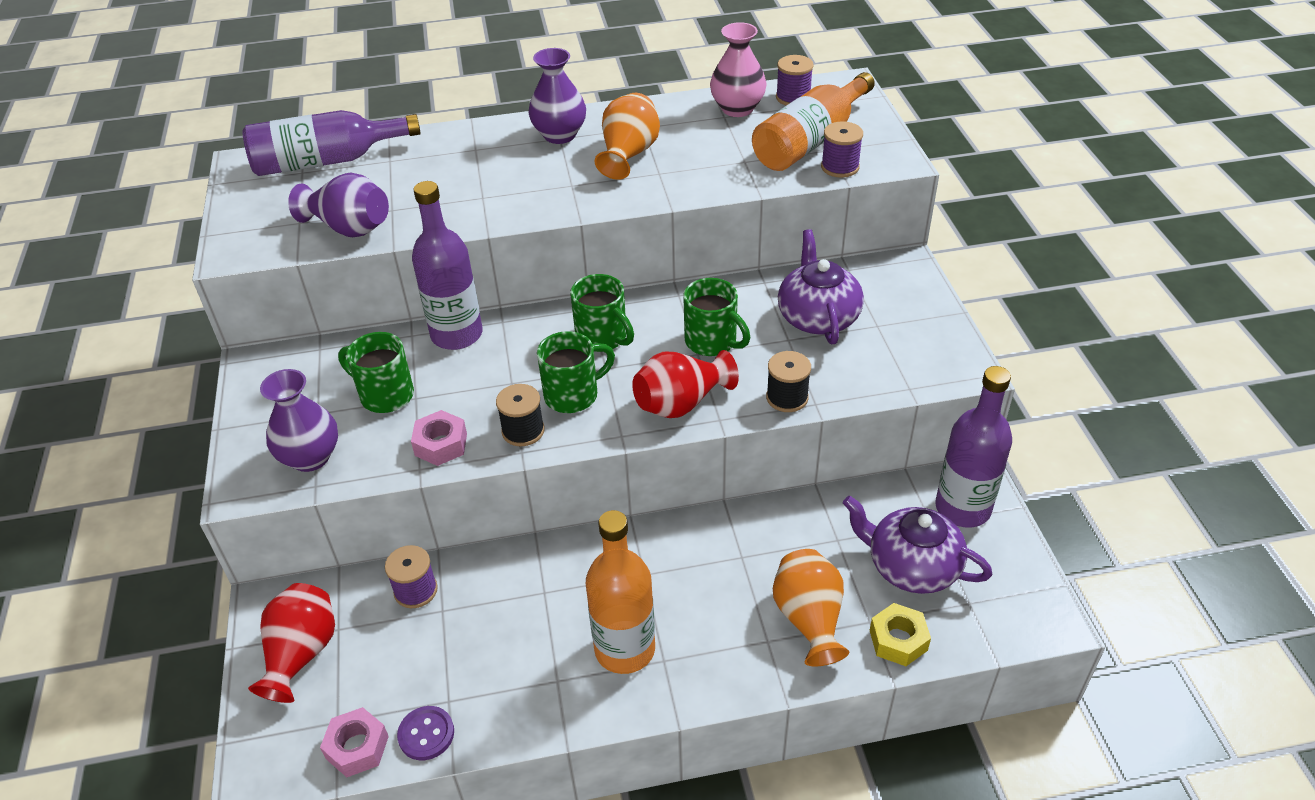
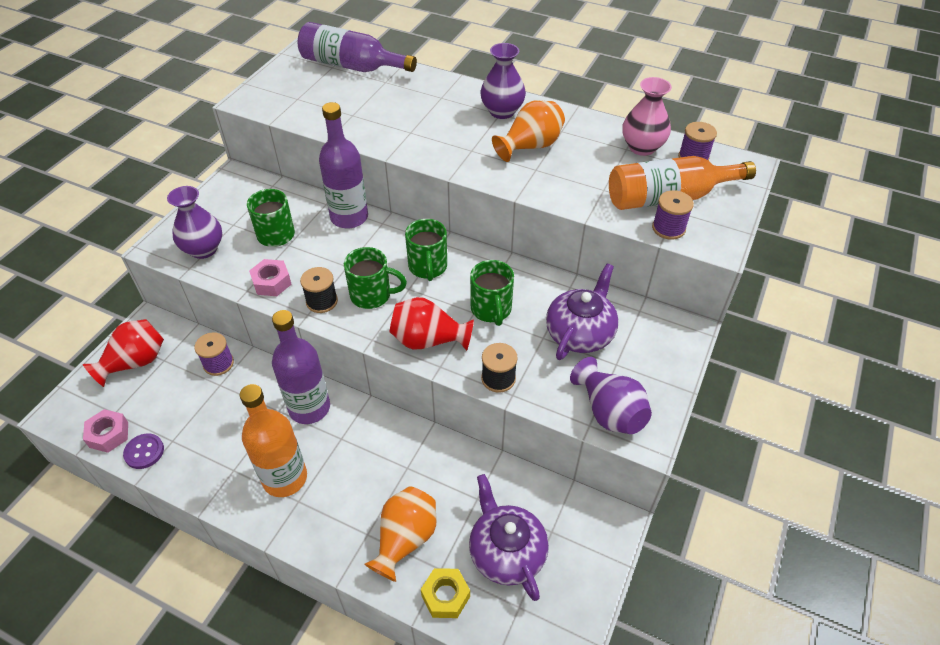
camera: 35 degrees right, 5 degrees up
purple vase [288,173,389,237] -> purple vase moved to [570,357,652,434]
purple bottle [935,366,1012,528] -> purple bottle moved to [272,310,330,424]

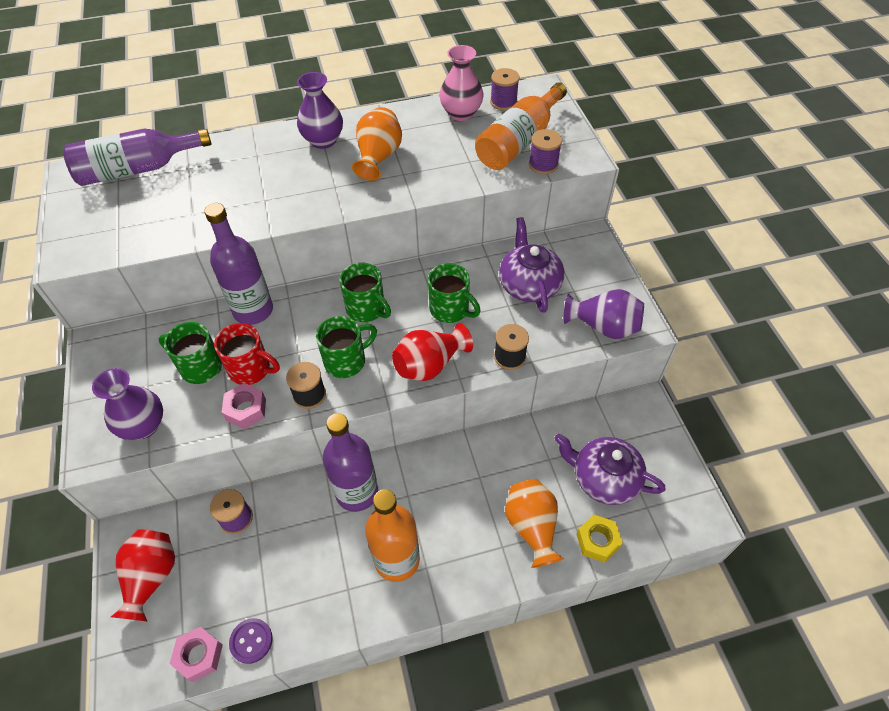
camera: 40 degrees left, 5 degrees up
none -> red mug [214,323,280,385]

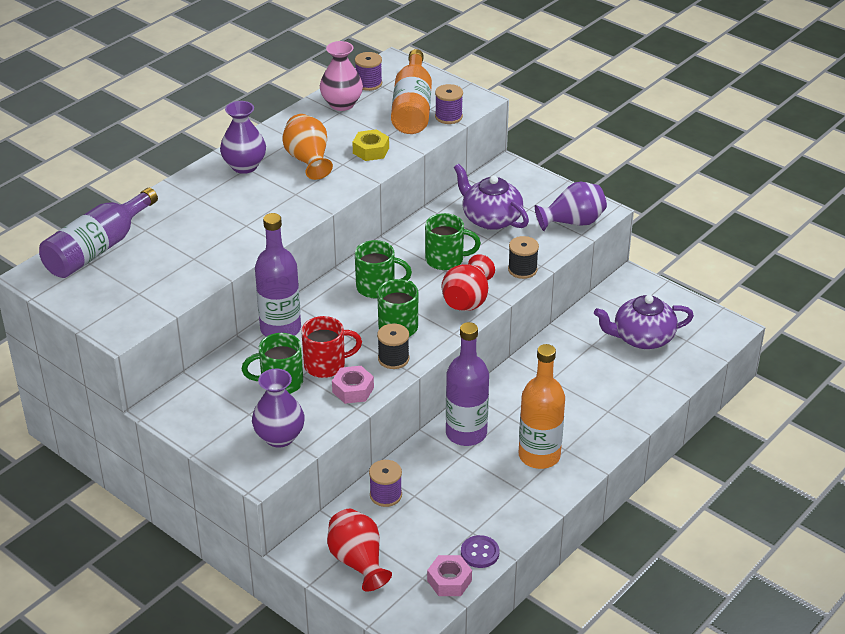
camera: 35 degrees left, 15 degrees down
orange vase [505,479,564,568] -> none
yellow nut [576,515,623,563] -> yellow nut moved to [352,129,389,161]

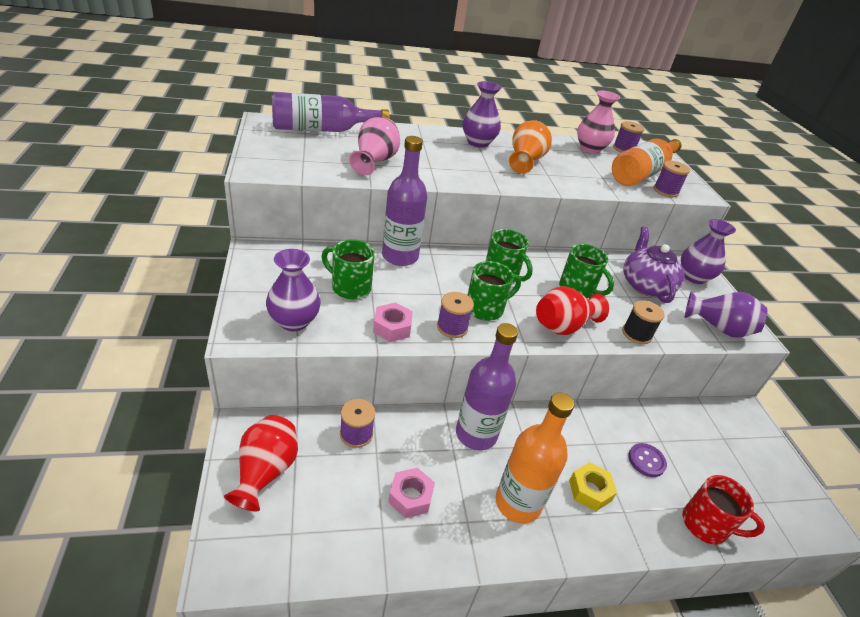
camera: 35 degrees right, 0 degrees up
red mug [301,316,362,378] -> red mug moved to [683,475,765,545]
yellow nut [352,129,389,161] -> yellow nut moved to [569,462,617,511]
black spool [377,323,409,369] -> purple spool [437,292,474,338]
pink nut [427,555,472,596] -> pink nut moved to [388,468,435,518]
purple button [461,535,499,568] -> purple button moved to [628,443,667,477]
purple teapot [594,295,694,349] -> none
none -> pink vase [349,117,400,175]
none -> purple vase [681,219,736,284]

